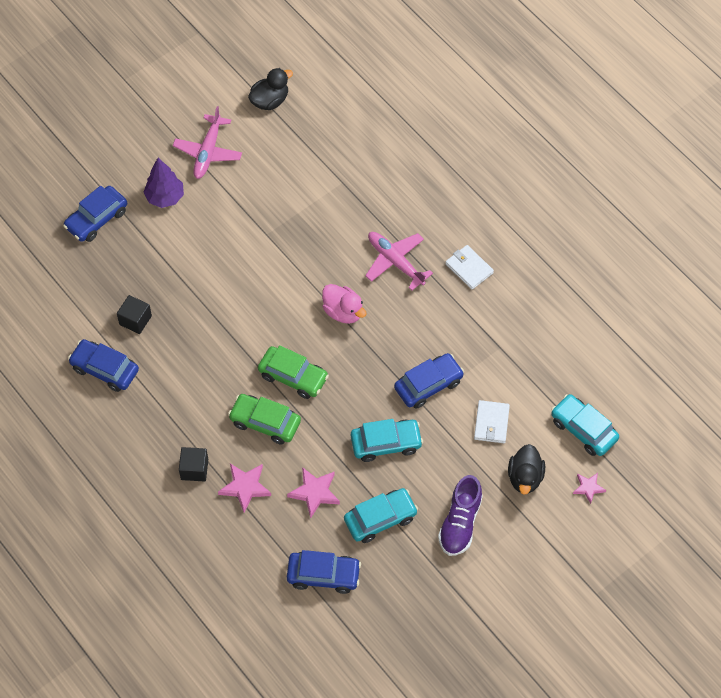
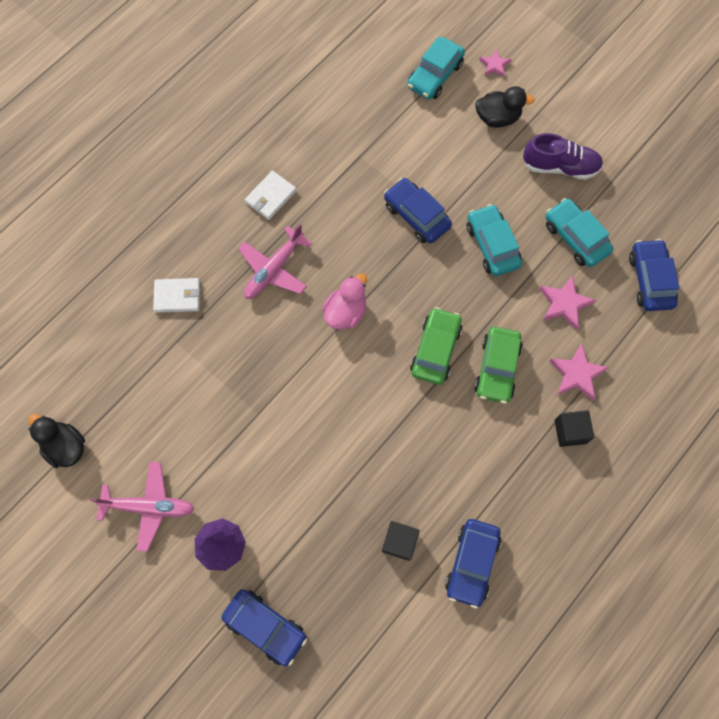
camera: 100 degrees left, 10 degrees up
white wallet [474,400,510,443] -> white wallet moved to [153,278,200,313]

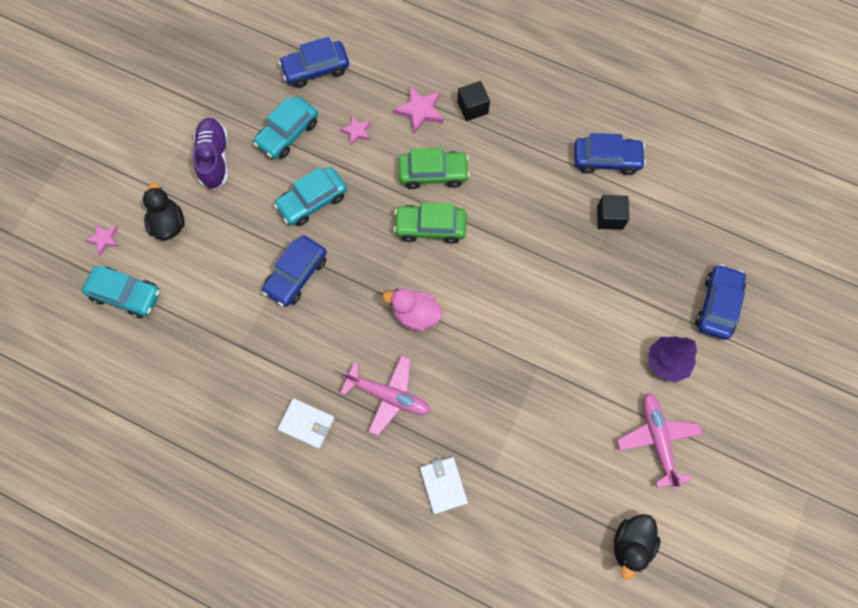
camera: 105 degrees left, 0 degrees up
pink star [539,275,596,330] -> pink star [340,115,371,145], size x0.62

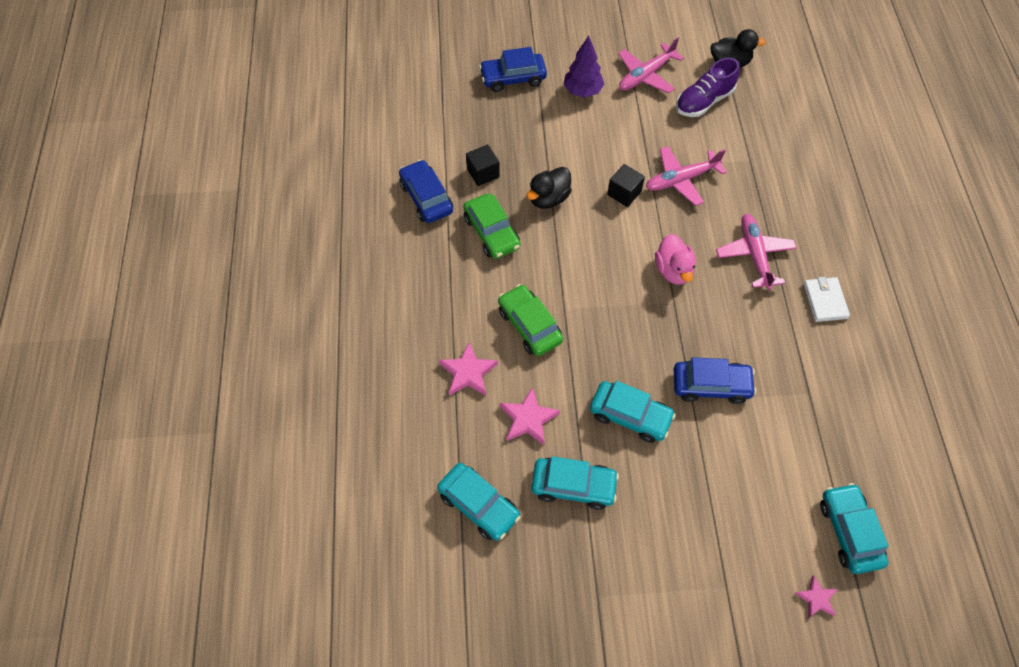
camera: 120 degrees left, 10 degrees down
black duck [143,183,185,240] -> black duck moved to [526,167,572,209]
purple shoe [193,118,228,190] -> purple shoe moved to [676,58,740,117]
blue car [279,37,349,88] -> turquoise car [437,463,521,541]
pink star [340,115,371,145] -> pink star [500,387,560,445], size x1.60
green car [393,203,467,244] -> green car moved to [463,194,520,259]
white wallet [420,457,468,514] -> none
black cube [457,81,490,121] -> black cube moved to [607,164,645,207]
none -> pink plane [646,146,726,206]

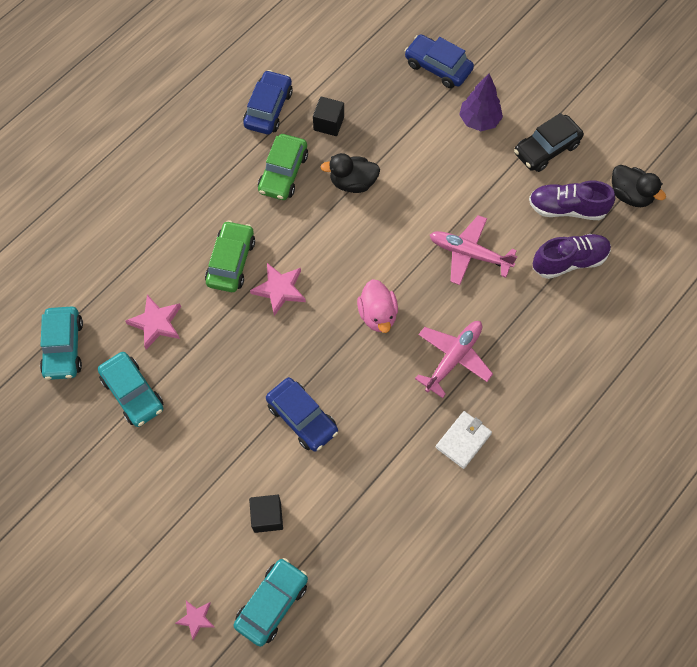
camera: 45 degrees right, 5 degrees up
pink star [439,342,498,396] -> pink star moved to [250,263,306,316]
turquoise car [590,381,676,443] -> none
black cube [607,164,645,207] -> black cube moved to [249,495,283,533]
pink plane [618,37,684,94] -> black car [514,113,584,172]
pink duck [655,234,696,285] -> pink duck turned 45 degrees counterclockwise [357,279,398,333]
none -> purple shoe [533,234,611,279]

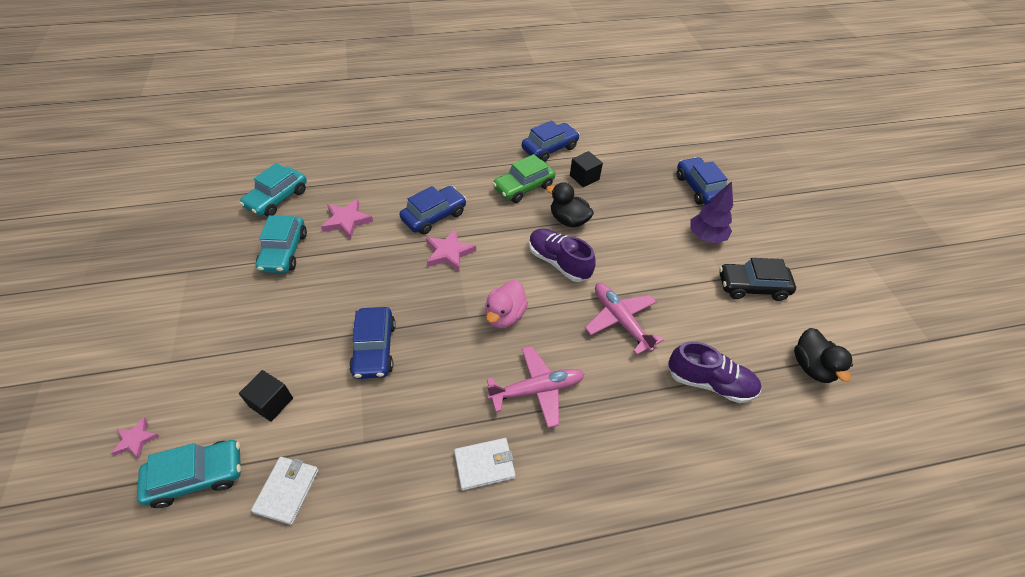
camera: 35 degrees right, 15 degrees down
green car [205,221,255,292] -> blue car [399,186,466,235]
purple shoe [529,181,615,220] -> purple shoe moved to [529,228,595,282]
none -> white wallet [251,457,319,525]

